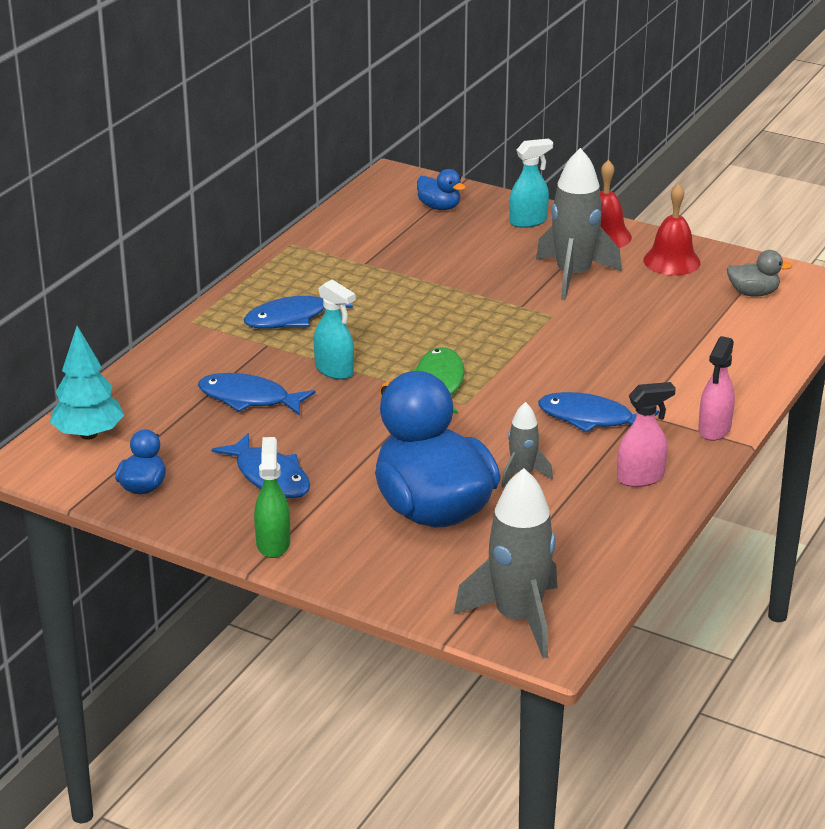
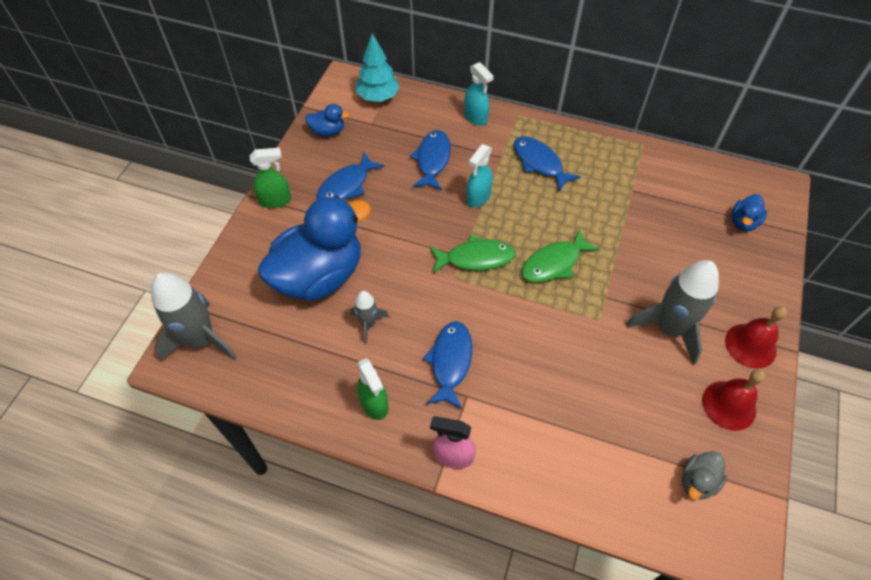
camera: 80 degrees right, 25 degrees up
turquoise spray bottle [510,139,553,228] -> turquoise spray bottle moved to [464,62,494,126]
pink spray bottle [617,382,676,487] -> green spray bottle [357,358,388,420]
grey duck [727,250,792,297] -> grey duck turned 45 degrees clockwise [682,451,727,500]
none -> green fish [521,229,600,282]

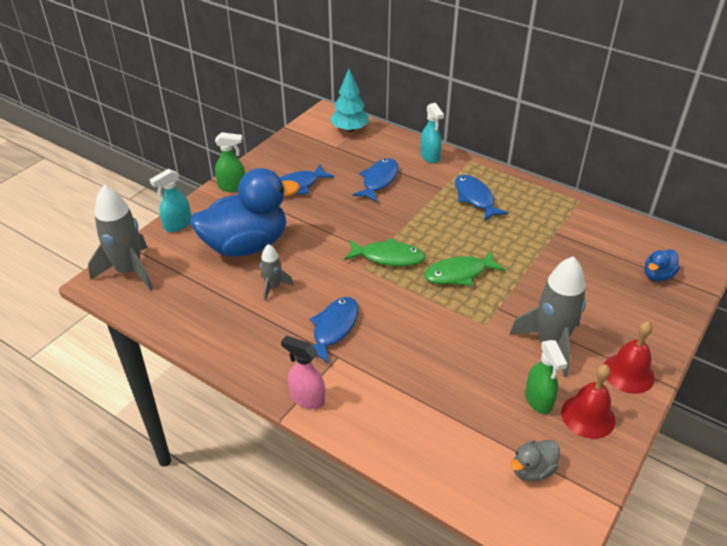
camera: 15 degrees right, 15 degrees down
blue duck [305,104,349,136] -> none
green spray bottle [357,358,388,420] -> green spray bottle moved to [525,340,567,414]
turquoise spray bottle [466,144,493,207] -> turquoise spray bottle moved to [149,169,191,232]

